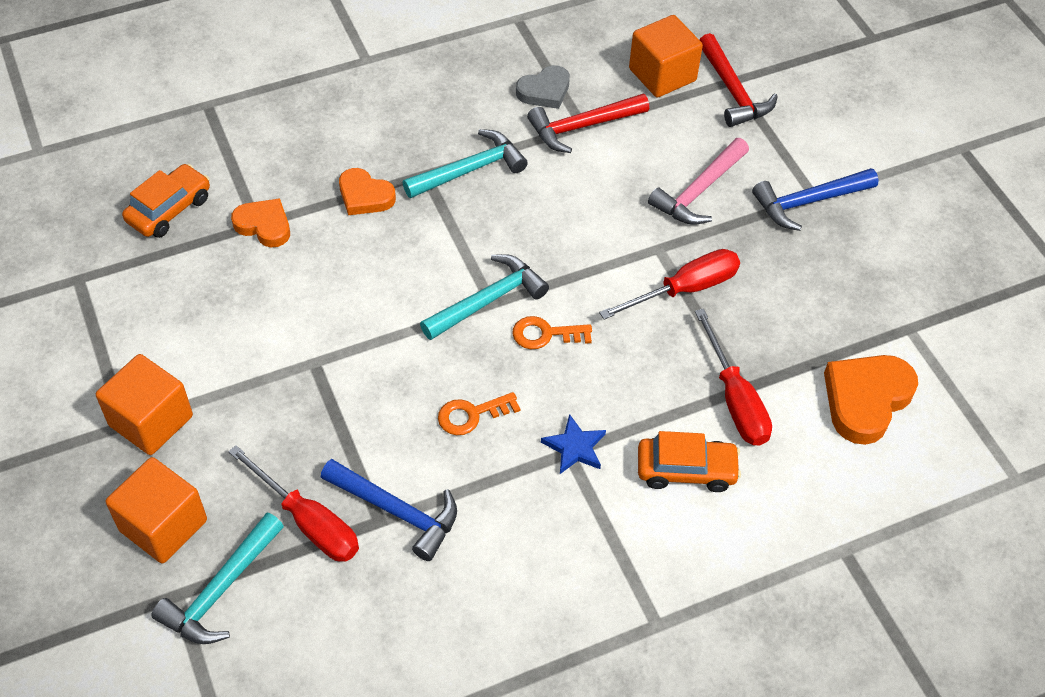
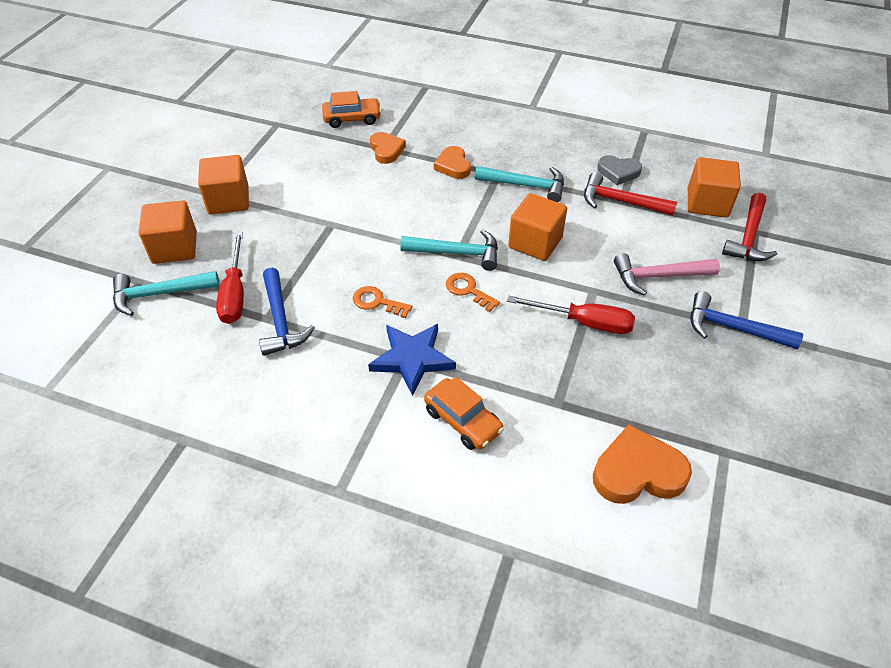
camera: 45 degrees right, 5 degrees down
blue star [541,414,606,474] -> blue star [368,324,456,396], size x1.66
red screwdriver [695,309,772,446] -> none
none -> orange cube [508,193,567,261]

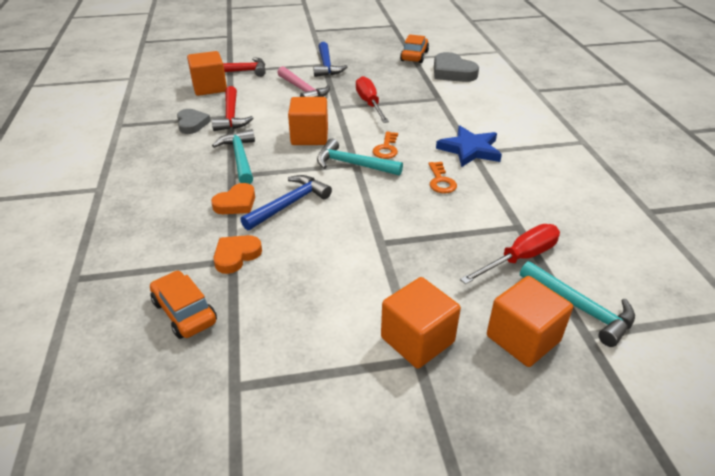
camera: 120 degrees left, 10 degrees down
blue hammer [259,268,315,356] -> blue hammer moved to [240,175,332,230]
turquoise hammer [400,229,498,271] -> turquoise hammer turned 45 degrees counterclockwise [317,139,403,176]
orange car [424,377,504,450] -> orange car moved to [400,34,429,63]
orange heart [593,424,692,504] -> grey heart [434,52,479,82]

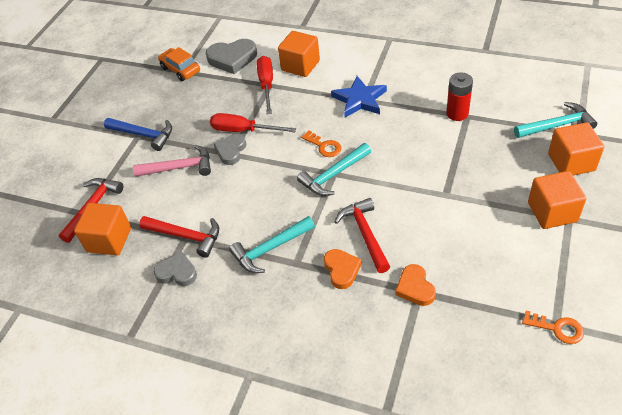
camera: 55 degrees left, 10 degrees up
orange car [150,270,217,339] -> none
turquoise hammer [212,129,255,184] -> turquoise hammer turned 45 degrees counterclockwise [229,216,315,273]
blue hammer [240,175,332,230] -> red hammer [335,198,390,273]
orange cube [288,97,328,145] -> orange cube moved to [278,31,320,77]
orange key [429,162,457,193] -> orange key moved to [522,311,584,344]
red screwdriver [460,224,560,284] -> red screwdriver moved to [257,56,273,114]
none -> grey heart [214,134,246,165]
none -> red battery [446,72,473,121]

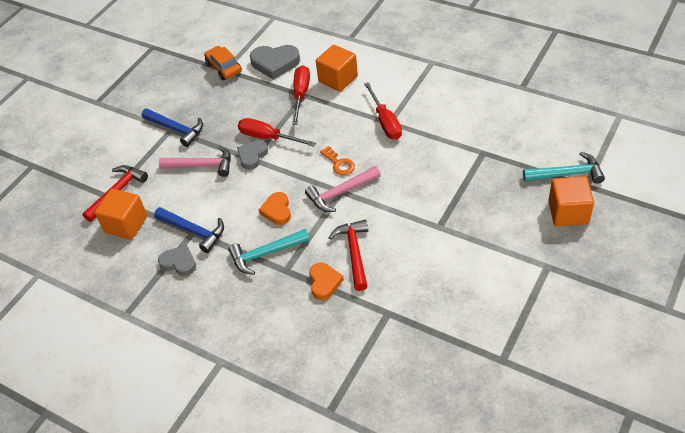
camera: 10 degrees right, 0 degrees up
red hammer [139,216,219,258] -> blue hammer [154,207,224,253]
turquoise hammer [297,143,371,196] -> pink hammer [305,166,381,212]
blue star [331,76,387,117] -> red screwdriver [364,82,402,140]
orange heart [395,264,436,306] -> orange heart moved to [259,192,291,225]
red battery [446,72,473,121] -> none
orange key [522,311,584,344] -> none
orange cube [528,171,586,229] -> none

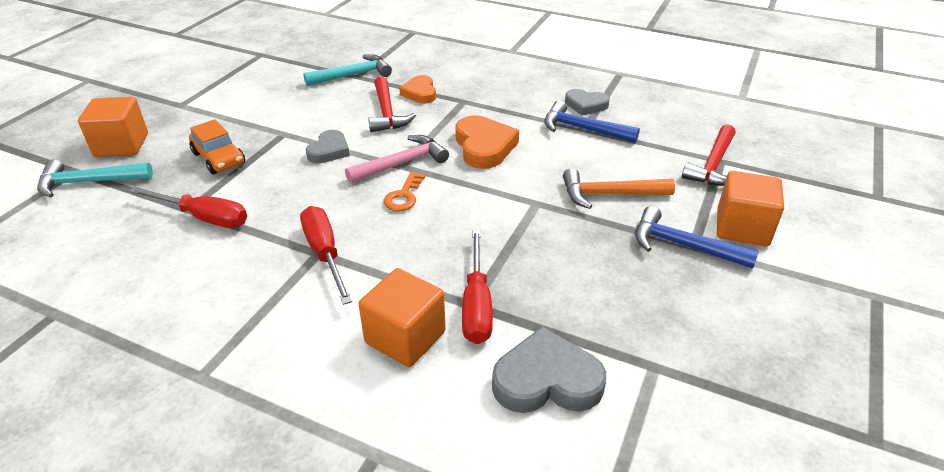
camera: 170 degrees right, 10 degrees down
orange cube [95,189,147,240] -> orange cube moved to [717,171,784,246]
pink hammer [159,146,231,177] -> orange hammer [563,168,675,209]
orange car [204,46,242,80] -> orange car moved to [189,119,245,174]
turquoise hammer [228,229,310,275] -> turquoise hammer moved to [303,54,392,86]
grey heart [237,140,268,170] -> grey heart moved to [306,130,350,164]
red screwdriver [238,118,316,147] -> red screwdriver moved to [129,187,247,228]
orange heart [259,192,291,225] -> orange heart [455,116,519,169], size x1.56
orange key [320,146,355,175] -> orange key turned 120 degrees counterclockwise [384,172,426,211]

